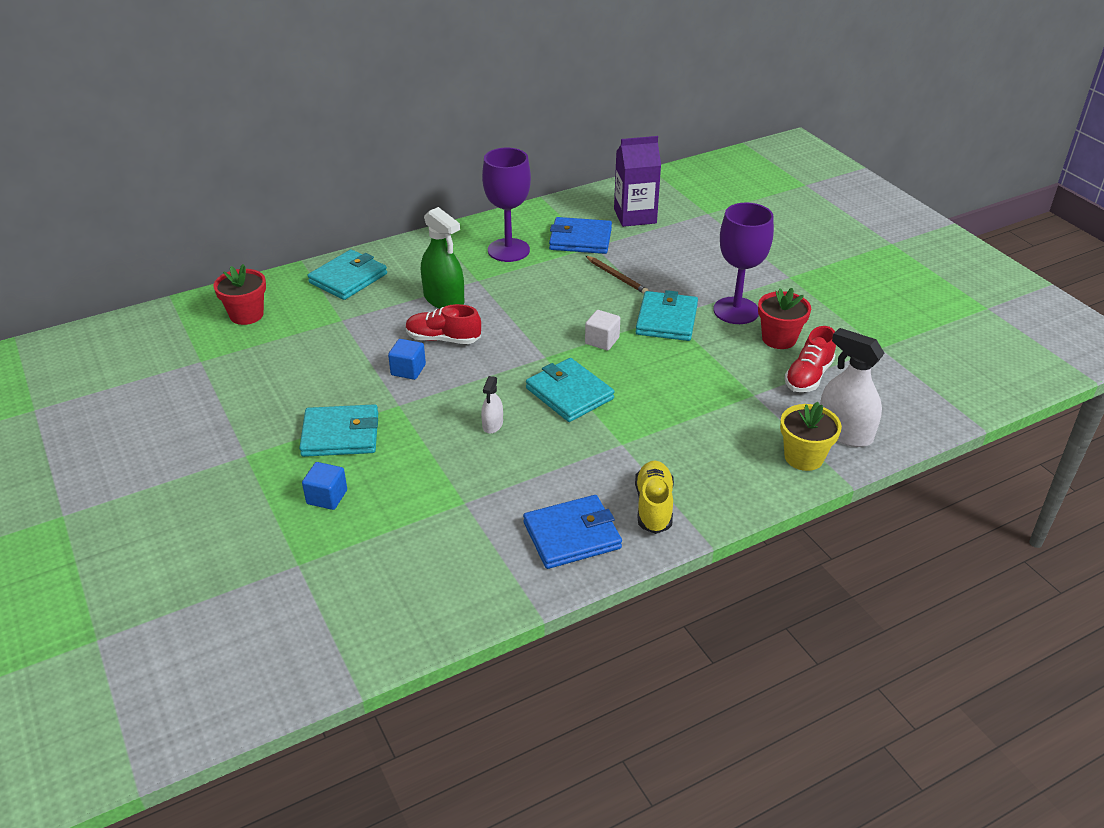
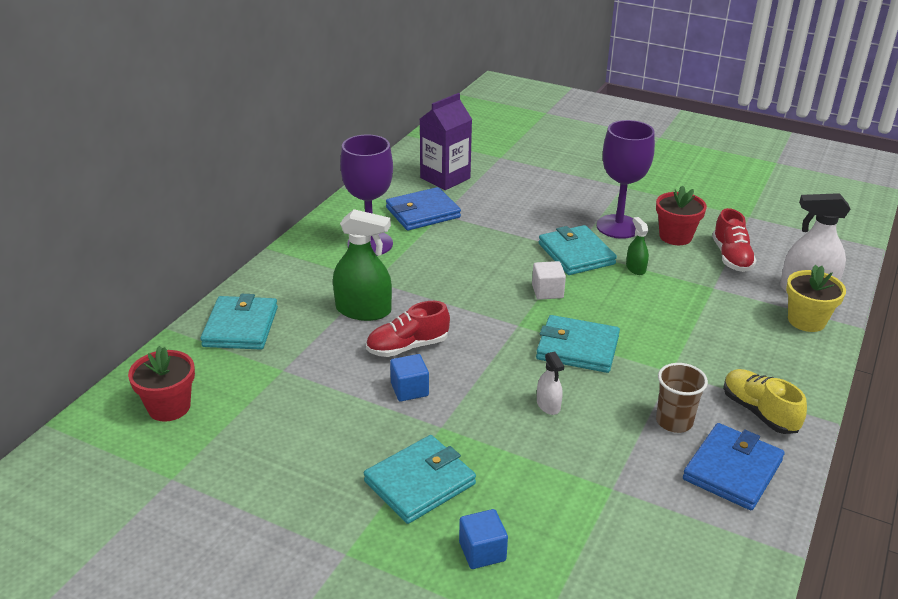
camera: 35 degrees left, 5 degrees down
brown pencil [586,256,649,294] -> none
none -> green spray bottle [626,217,649,275]
none -> brown cup [656,363,708,433]

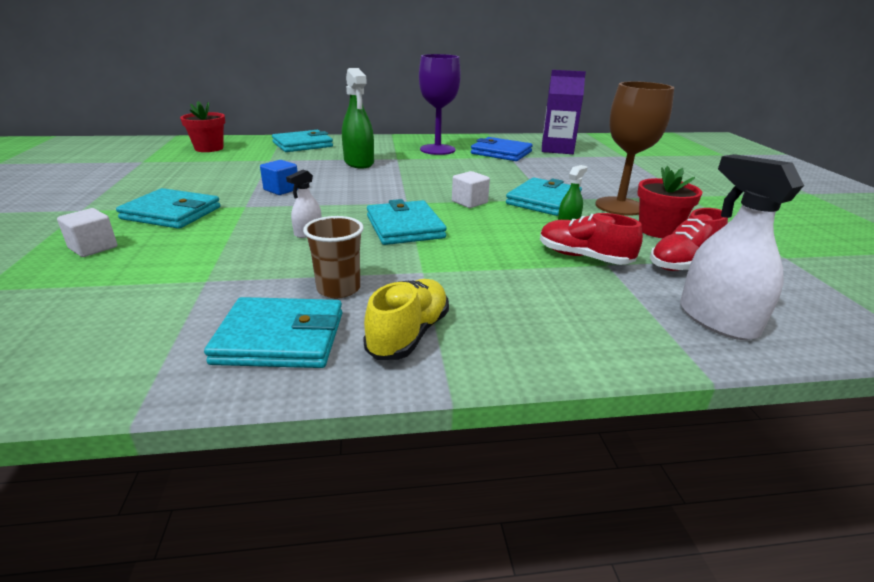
camera: 55 degrees right, 5 degrees down
red shoe [366,301,450,357] -> red shoe moved to [540,213,643,265]
blue cube [459,509,508,569] -> white cube [57,208,117,257]
purple goblet [597,120,655,239] -> brown goblet [595,81,674,216]
blue wallet [683,423,785,510] -> turquoise wallet [204,297,342,368]
yellow flower pot [786,265,846,332] -> none

